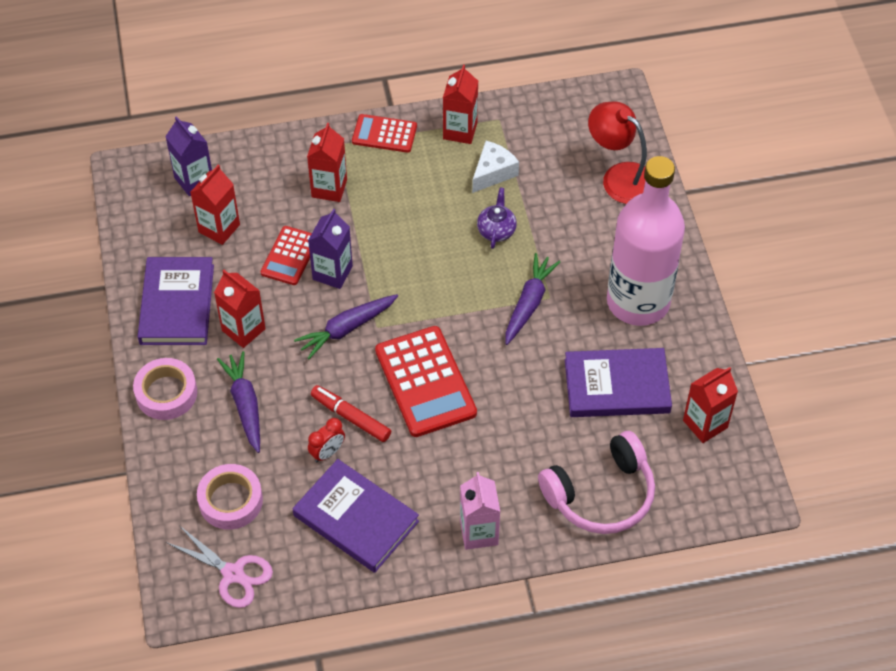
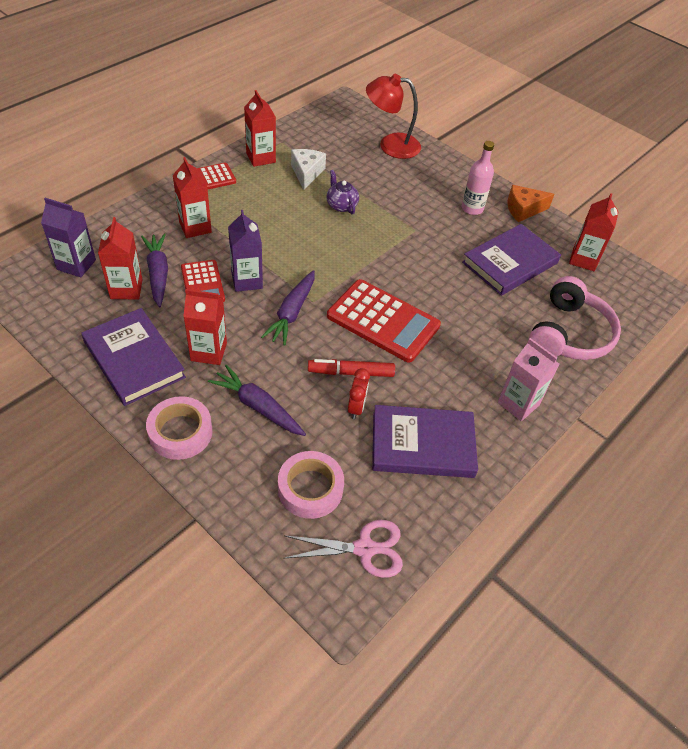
camera: 40 degrees left, 5 degrees down
purple carrot [505,253,560,345] -> purple carrot moved to [141,233,168,307]
pink bottle [607,156,685,326] -> pink bottle [462,141,494,215], size x0.45
none -> orange cheese [507,185,554,222]

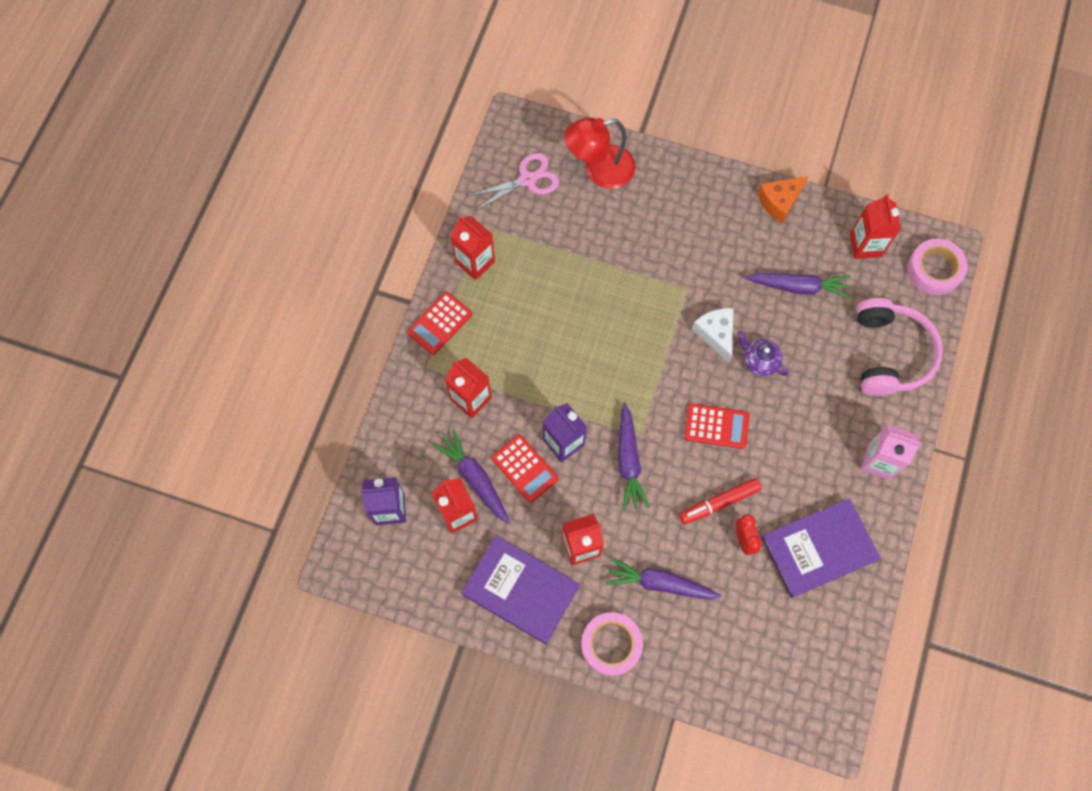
camera: 20 degrees left, 20 degrees up
pink tape [278,451,344,519] -> pink tape moved to [907,239,968,295]
pink scissors [284,520,403,578] -> pink scissors moved to [468,153,559,211]
white cheese [291,149,326,190] -> white cheese moved to [692,308,734,363]
purple teapot [326,170,359,214] -> purple teapot moved to [737,331,789,376]
red calculator [327,279,441,363] -> red calculator [684,404,749,449], size x0.59
pink bottle [462,141,494,215] -> none
purple book [462,224,561,296] -> purple carrot [745,273,851,299]

